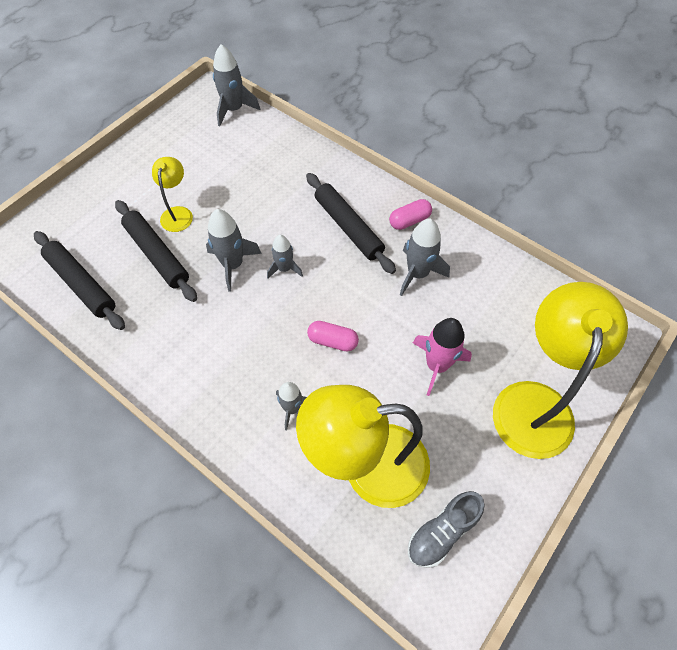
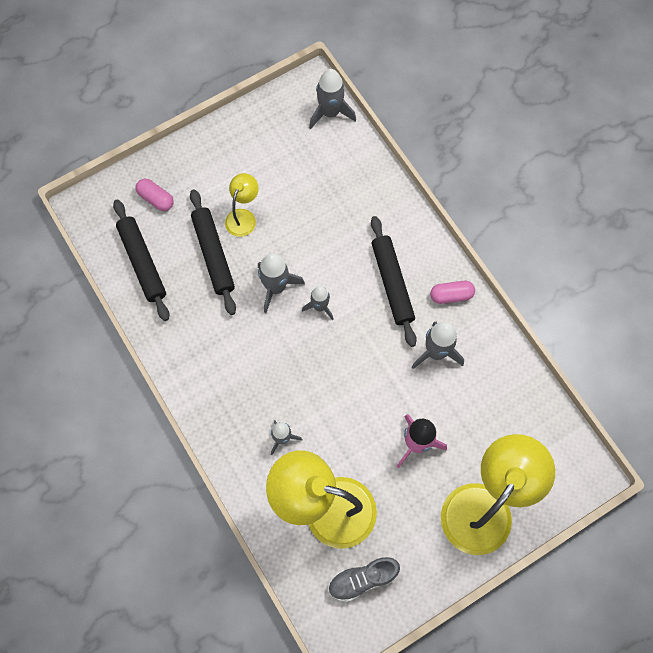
camera: 20 degrees right, 10 degrees up
pink capsule [307,321,359,351] -> pink capsule moved to [135,179,174,211]

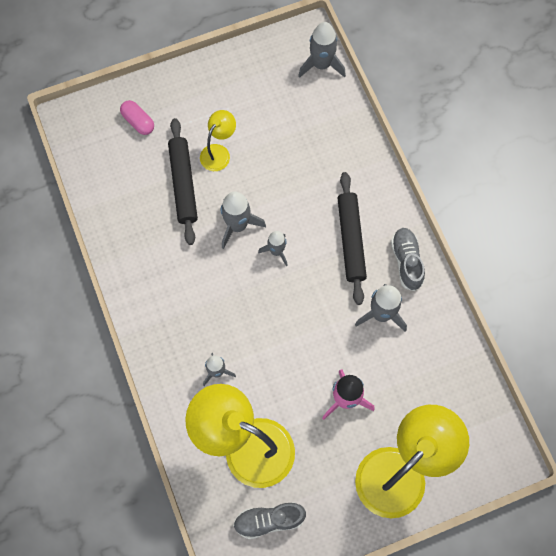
camera: 10 degrees right, 0 degrees up
black rolling pin [113,199,169,321] -> none
pink capsule [430,281,475,304] -> grey shoe [391,228,425,291]

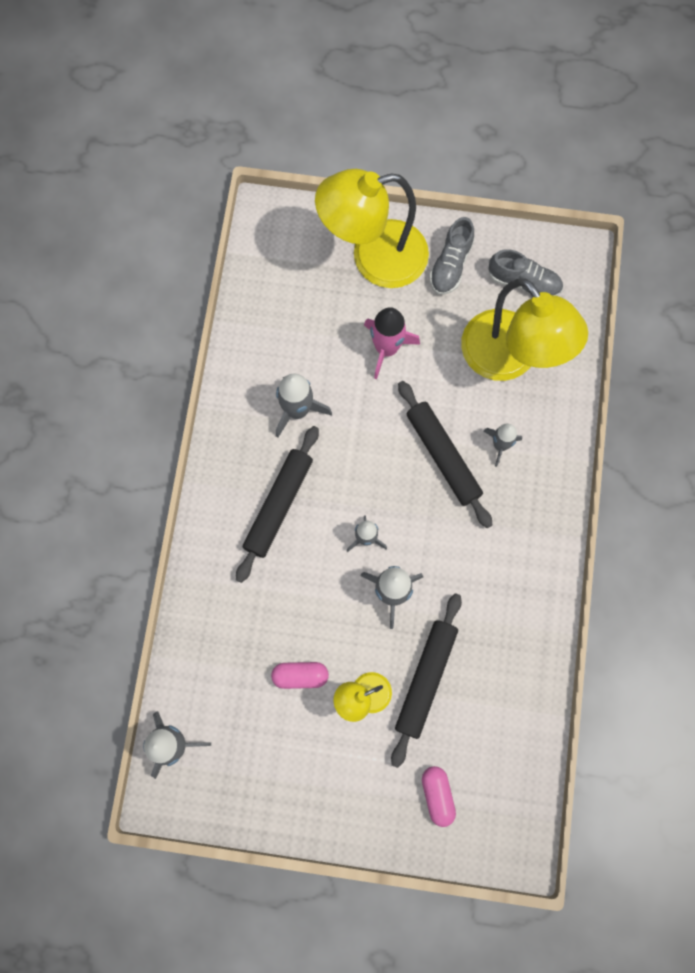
camera: 150 degrees left, 5 degrees up
grey shoe [391,228,425,291] -> grey shoe moved to [429,217,475,295]
none -> pink capsule [271,662,329,689]
none -> black rolling pin [398,381,493,528]

